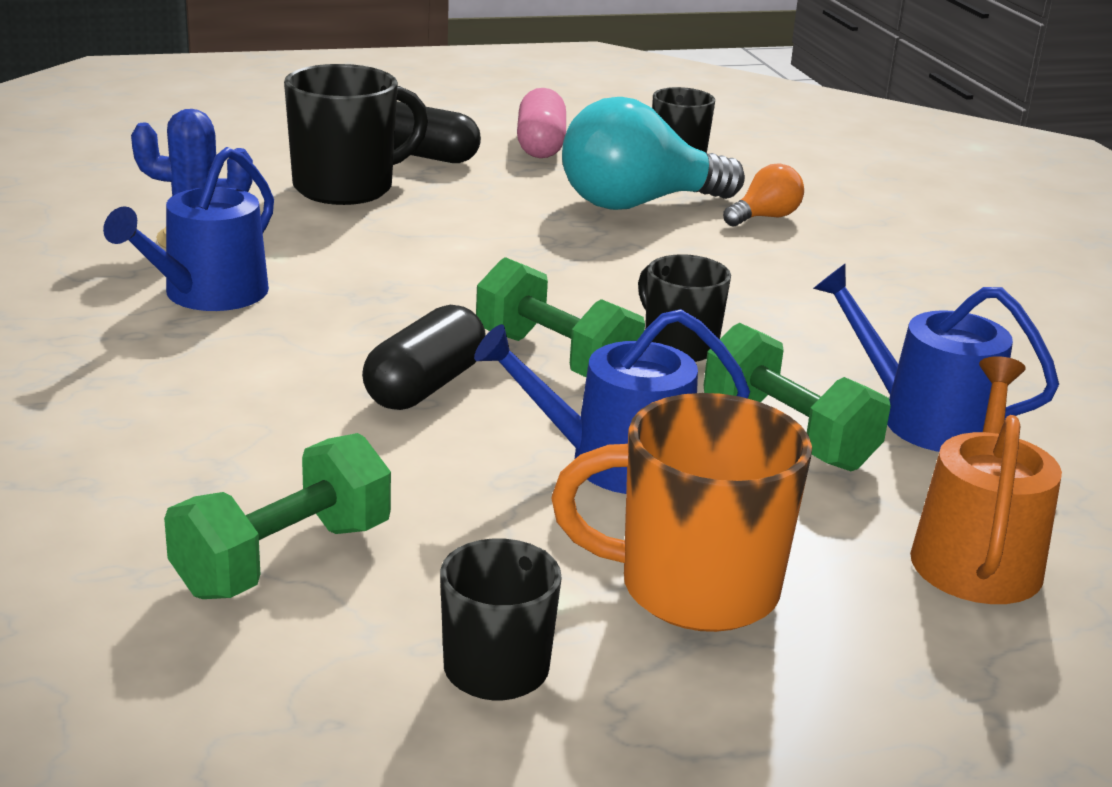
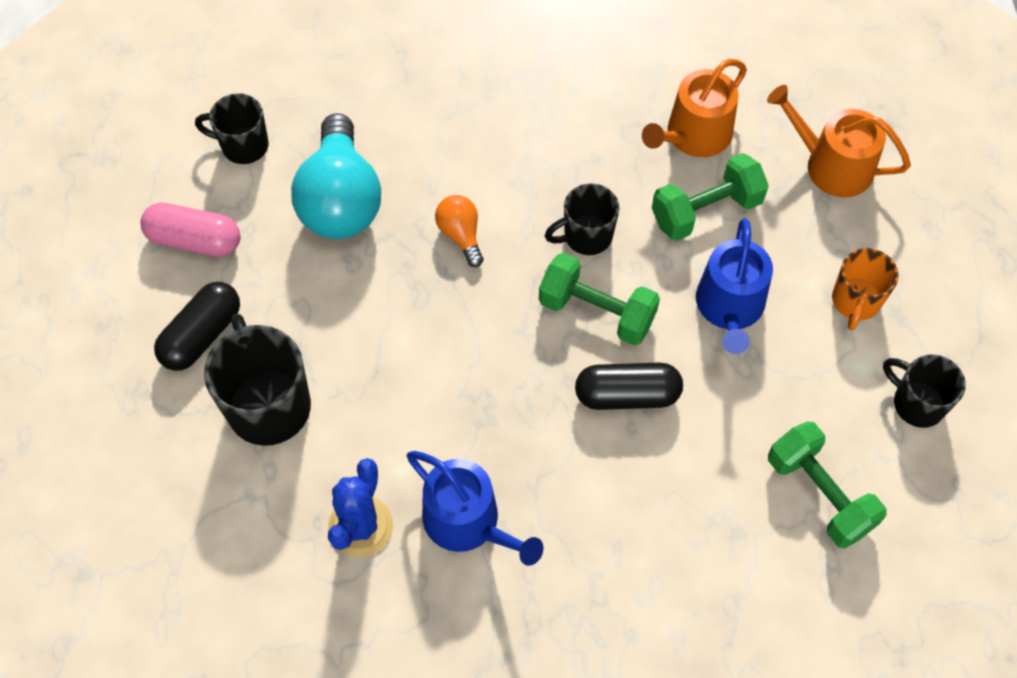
camera: 75 degrees left, 35 degrees up
black capsule [362,305,486,410] -> black capsule turned 45 degrees counterclockwise [575,363,683,410]
green dumbbell [476,257,645,377] -> green dumbbell turned 60 degrees clockwise [539,253,660,346]
orange mug [551,393,812,632] -> orange mug [832,248,899,331], size x0.62
orange light bulb [723,164,804,226] -> orange light bulb moved to [435,195,483,267]
blue watering can [813,264,1059,452] -> orange watering can [642,59,747,157]

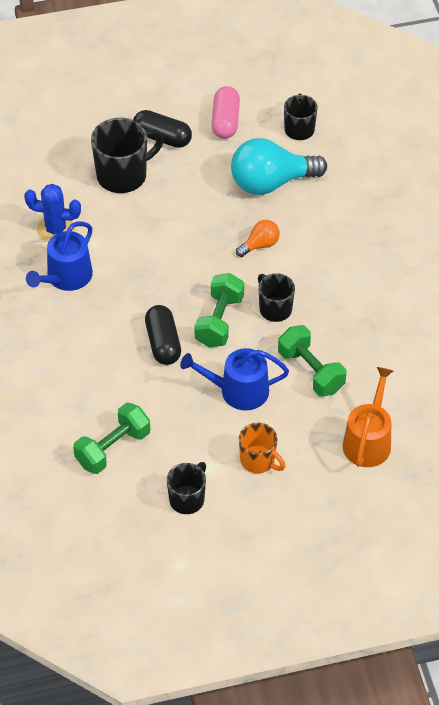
camera: 80 degrees right, 10 degrees down
orange watering can [642,59,747,157] -> none
orange mug [832,248,899,331] -> orange mug turned 150 degrees counterclockwise [239,423,286,474]

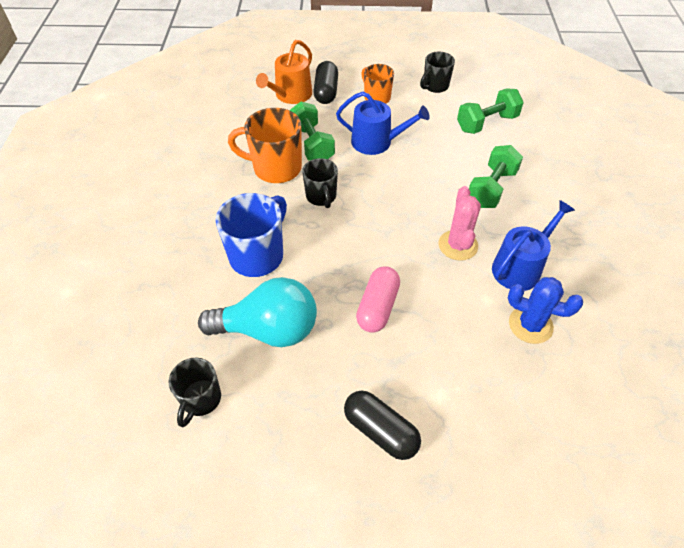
camera: 165 degrees left, 0 degrees up
black mug [91,118,164,193] -> none
black capsule [145,305,181,365] -> black capsule moved to [313,61,338,104]
green dumbbell [194,273,244,347] -> green dumbbell moved to [469,145,523,208]
pink capsule [212,86,240,139] -> pink capsule moved to [356,266,400,333]
orange light bulb [236,220,280,257] -> none
none -> blue mug [215,193,287,277]
none -> orange mug [228,108,302,183]
none -> pink cactus [439,186,481,261]

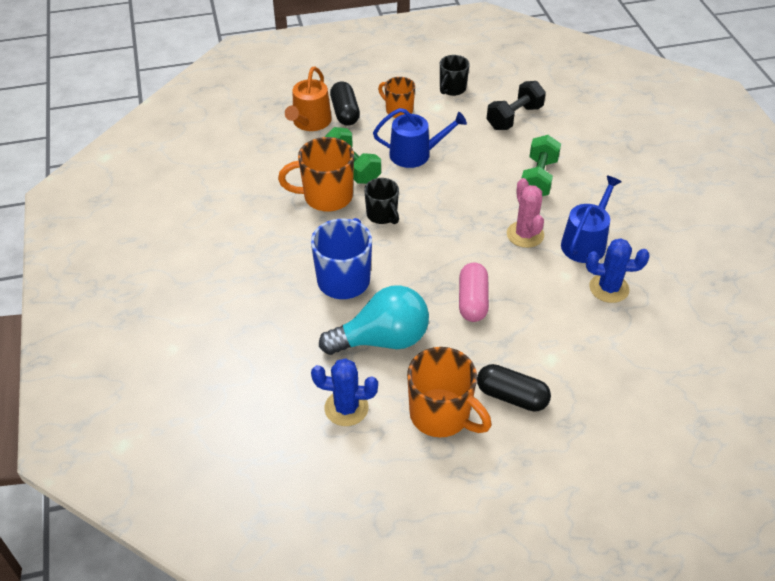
camera: 15 degrees left, 5 degrees down
black mug [168,357,221,427] -> blue cactus [311,358,378,426]
green dumbbell [457,88,524,134] -> black dumbbell [487,81,546,130]
none -> orange mug [407,347,492,437]

